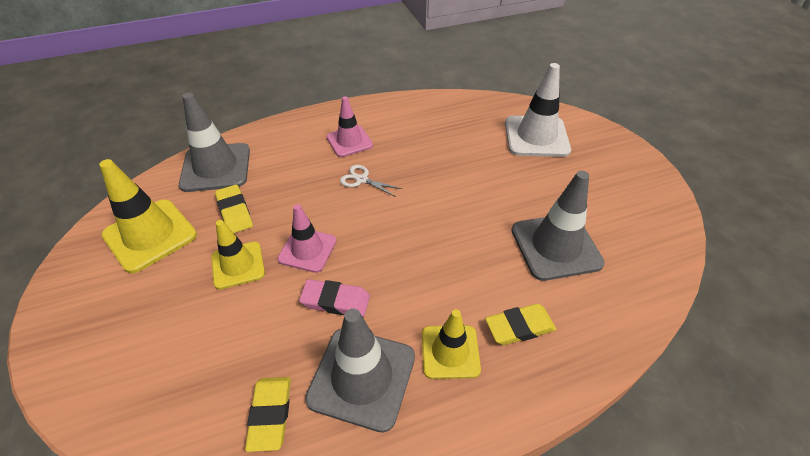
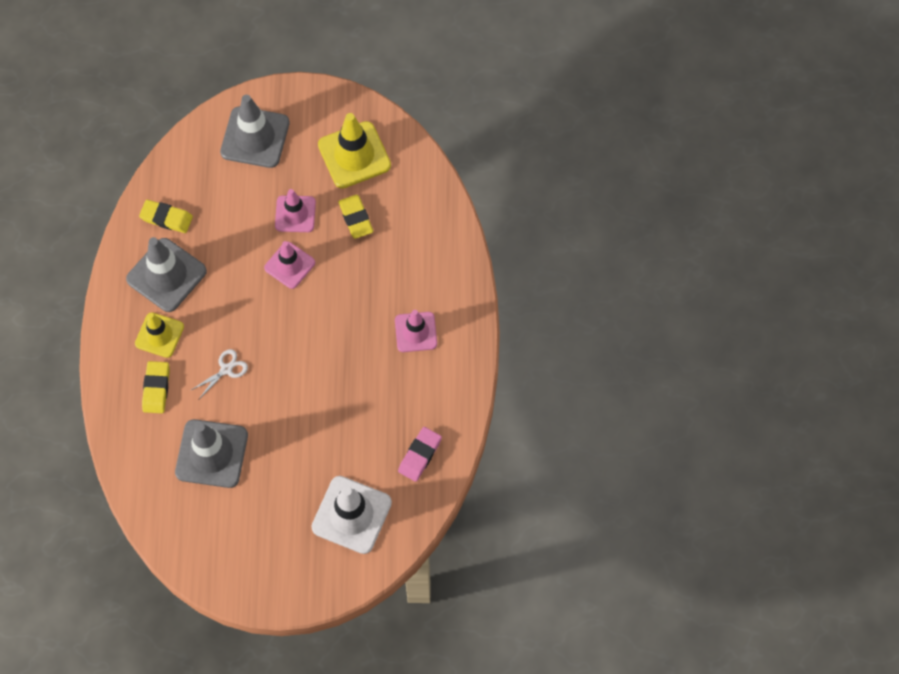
camera: 110 degrees right, 20 degrees up
grey traffic cone [179,93,250,192] -> grey traffic cone moved to [220,95,289,168]
yellow traffic cone [211,220,265,290] -> pink traffic cone [275,189,316,232]
yellow eraser [215,185,253,233] -> yellow eraser turned 75 degrees clockwise [338,195,373,239]
pink eraser [299,279,370,317] -> pink eraser moved to [398,427,442,482]
white scissors [340,165,402,197] -> white scissors moved to [191,349,248,399]

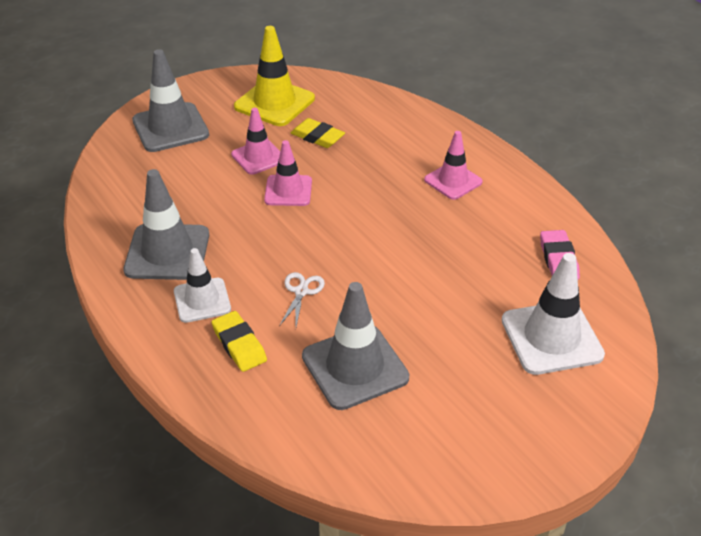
camera: 35 degrees left, 25 degrees down
yellow traffic cone [135,312,184,358] -> white traffic cone [174,248,231,323]
yellow eraser [139,200,193,233] -> none

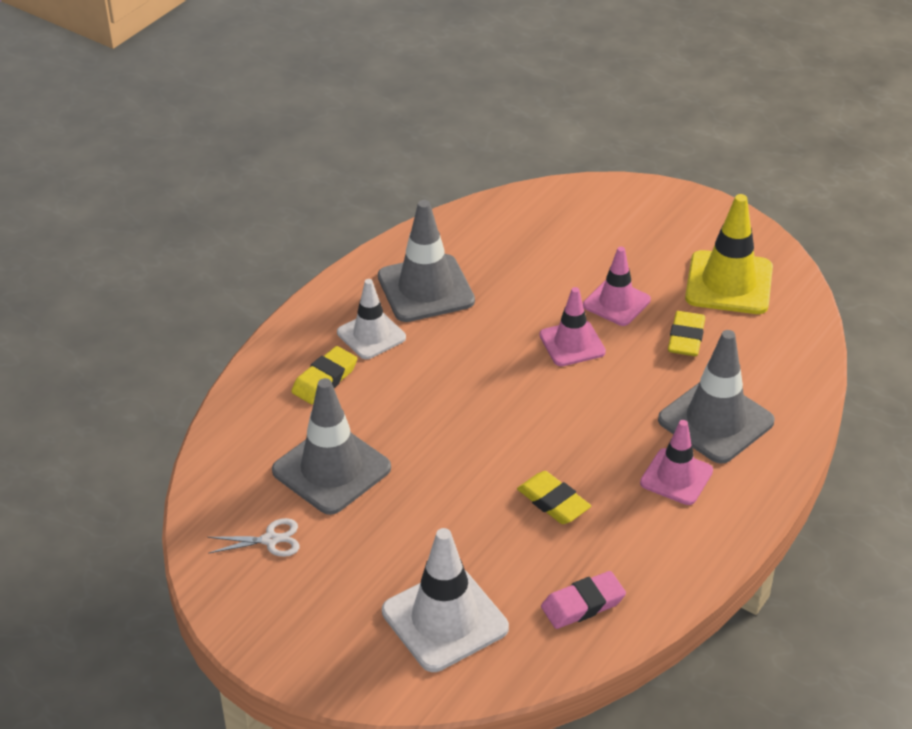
camera: 70 degrees right, 0 degrees up
grey traffic cone [132,49,209,152] -> grey traffic cone moved to [658,330,775,464]
white scissors [279,272,325,327] -> white scissors moved to [208,518,300,557]
none -> yellow eraser [517,471,591,524]

